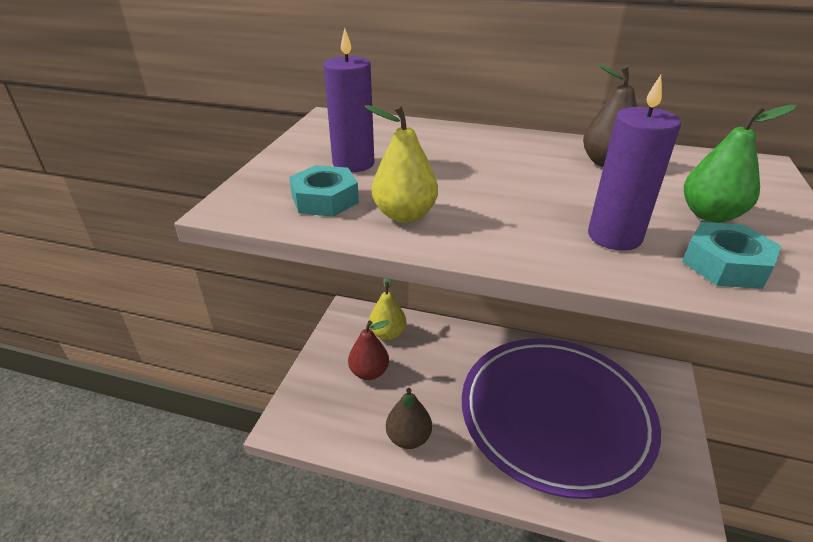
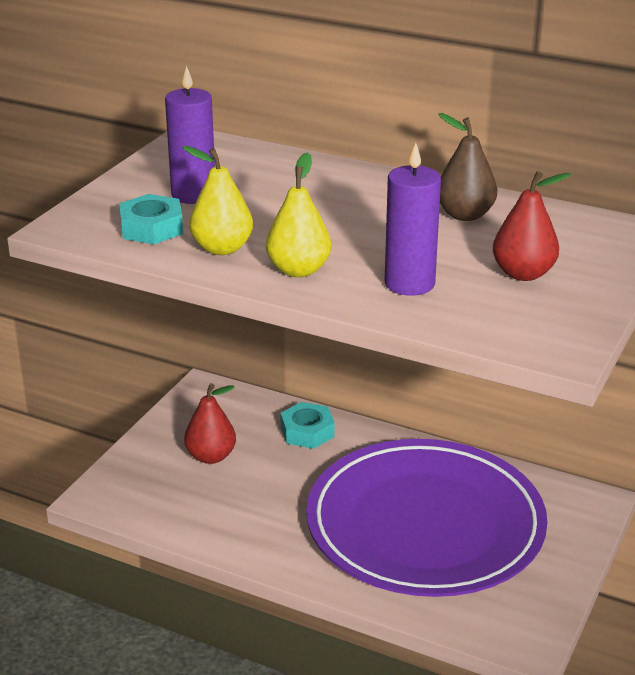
camera: 10 degrees right, 5 degrees down
yellow pear [369,278,406,340] -> yellow pear moved to [266,152,331,277]
brown pear [386,388,432,449] -> none
turquoise nut [682,222,781,289] -> turquoise nut moved to [280,402,335,449]
green pear [684,105,796,223] -> red pear [493,171,571,281]

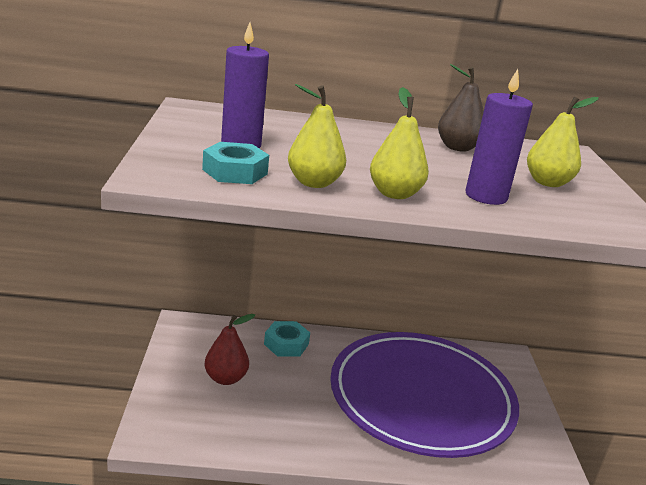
camera: 30 degrees left, 5 degrees down
red pear [493,171,571,281] -> yellow pear [527,96,599,187]

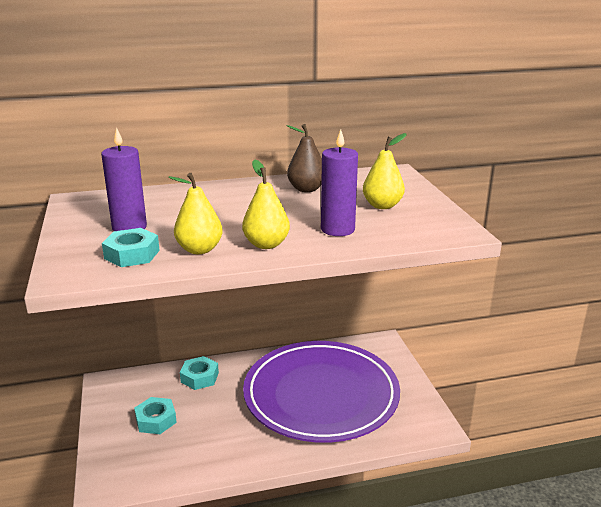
camera: 10 degrees left, 0 degrees up
red pear [204,314,255,385] -> turquoise nut [134,397,177,434]

